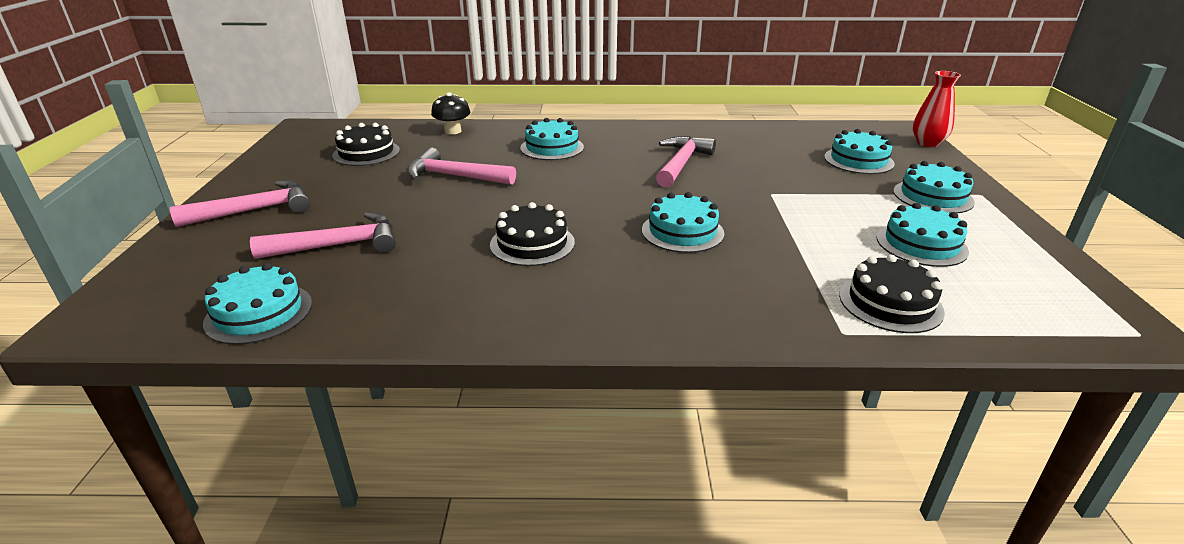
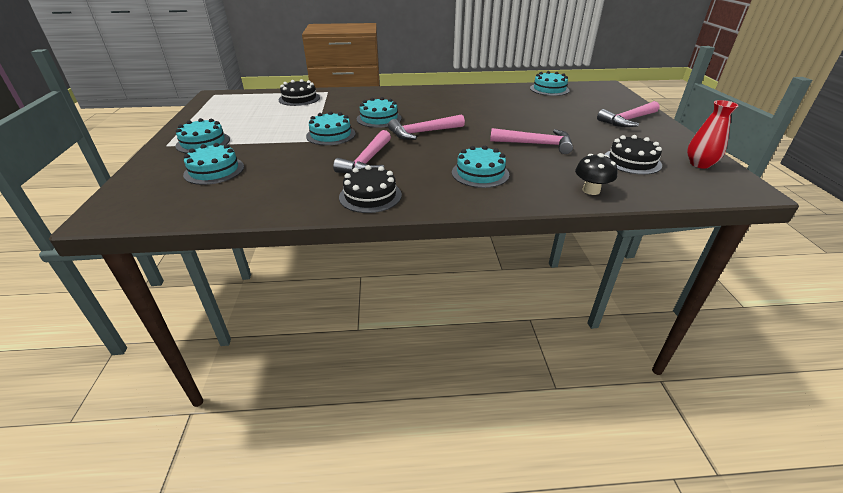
camera: 175 degrees right, 5 degrees up
pink hammer [250,212,396,259] -> pink hammer moved to [388,114,465,140]
black cake [490,202,575,266] -> black cake moved to [339,165,402,213]
turquoise cake [876,203,969,267] -> turquoise cake moved to [306,111,356,145]
red vase [913,71,961,147] -> red vase moved to [687,100,739,169]

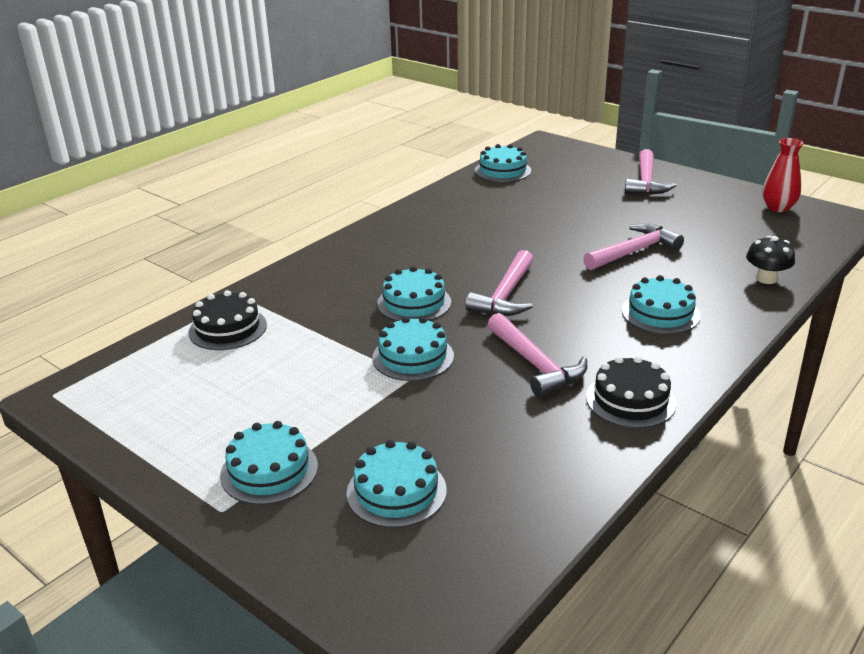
camera: 45 degrees left, 5 degrees down
black cake [604,135,662,175] -> none

